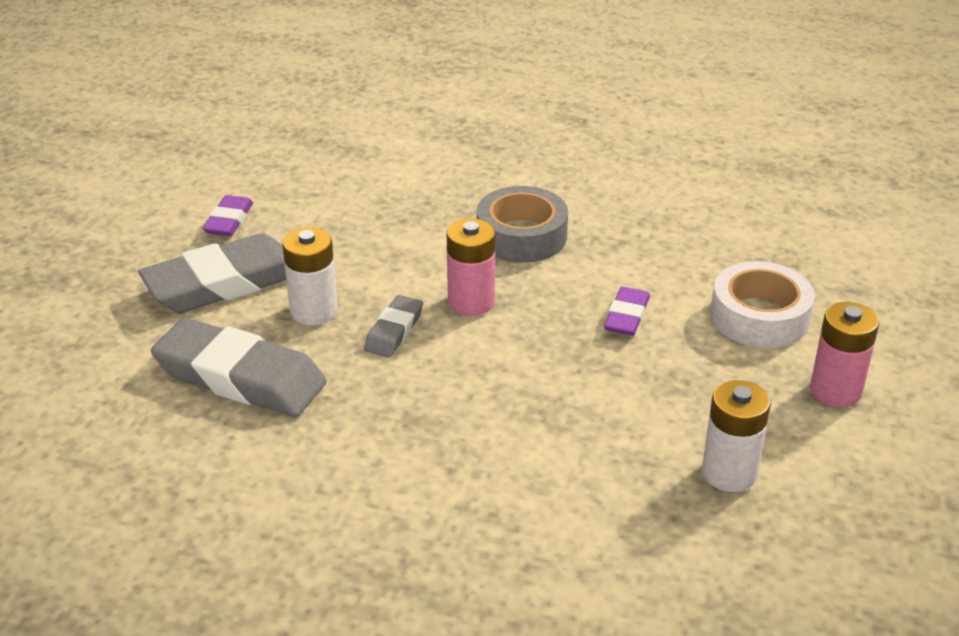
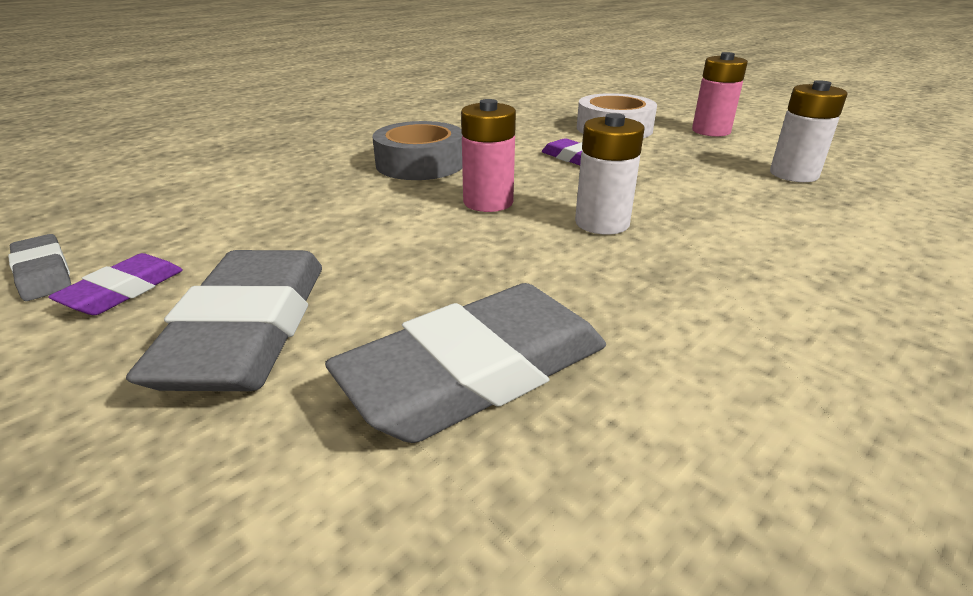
camera: 60 degrees left, 5 degrees down
purple eraser [203,195,253,236] -> purple eraser turned 75 degrees clockwise [48,253,183,315]
white battery [282,227,338,325] -> white battery moved to [575,113,645,235]
grey eraser [364,295,423,357] -> grey eraser moved to [8,234,71,301]

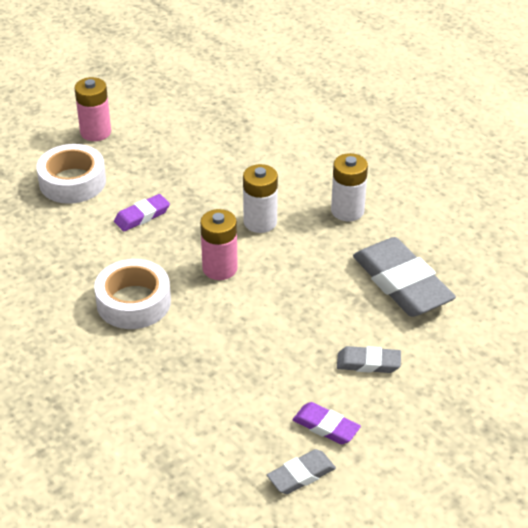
camera: 85 degrees left, 10 degrees up
grey eraser [126,250,322,391] -> grey eraser [337,346,401,373], size x0.50
grey tape [372,121,462,180] -> white tape [94,259,171,329]
white battery [770,80,848,182] -> white battery moved to [331,153,368,222]

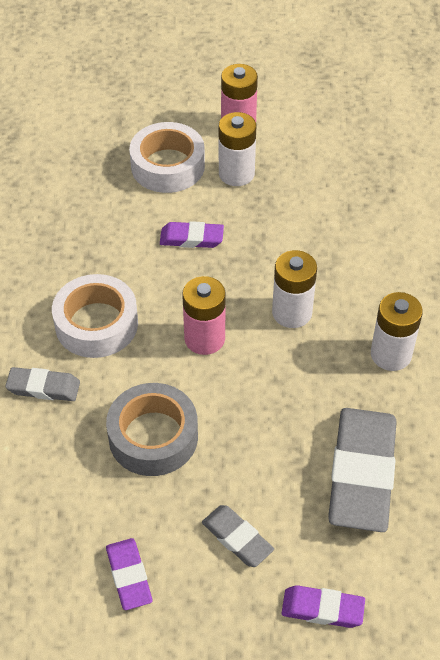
camera: 40 degrees right, 10 degrees up
grey eraser [267,449,336,494] -> grey eraser moved to [5,367,80,401]
none -> grey tape [106,383,198,476]
none -> white battery [219,112,256,186]
none -> purple eraser [281,585,365,628]

